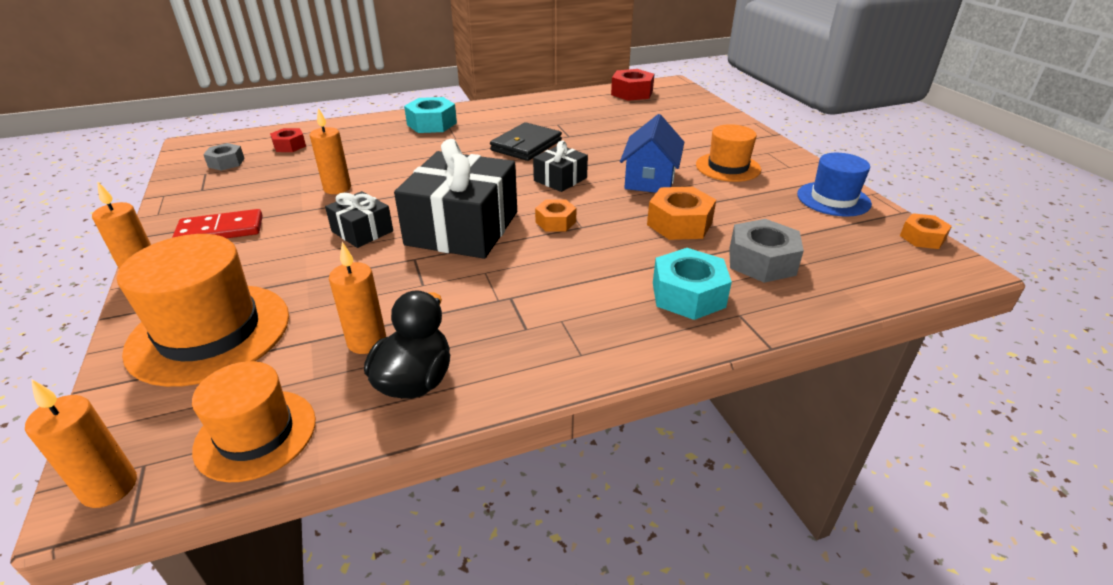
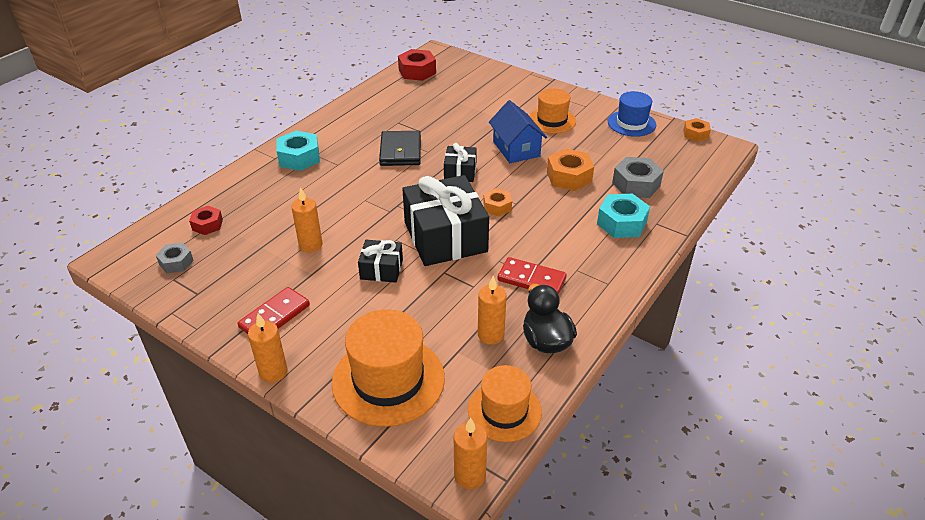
camera: 35 degrees left, 5 degrees up
none -> red domino [498,257,567,295]

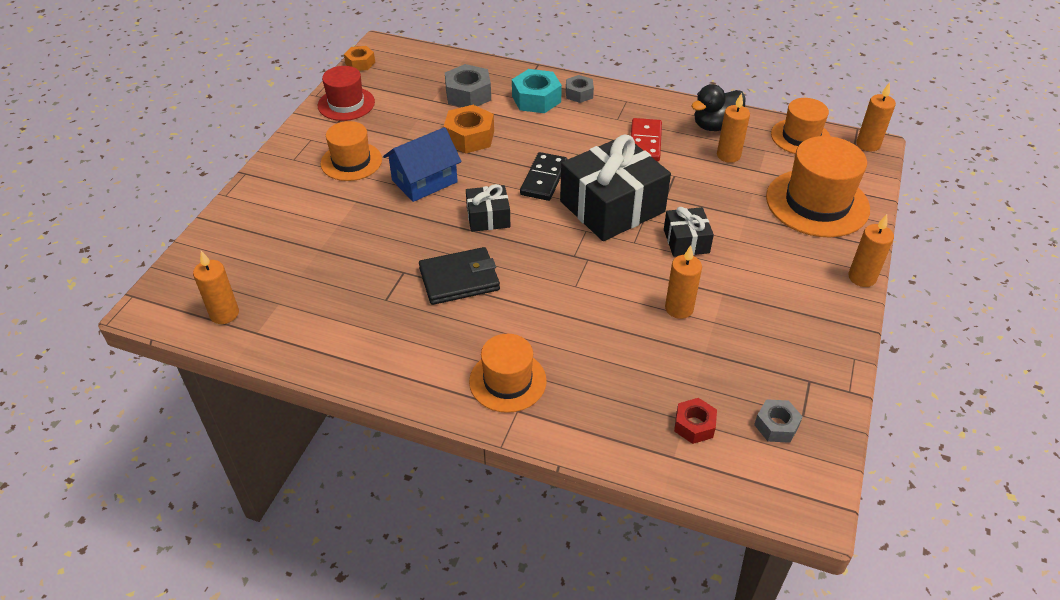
camera: 105 degrees left, 5 degrees up
red domino [238,287,310,334] -> none
turquoise nut [276,130,320,171] -> orange hat [469,334,547,413]
red nut [398,49,436,81] -> orange candle [193,251,239,324]
orange nut [483,188,512,217] -> black domino [520,152,567,201]
blue hat [608,91,656,137] -> red hat [318,66,375,121]
none -> grey nut [566,75,594,103]

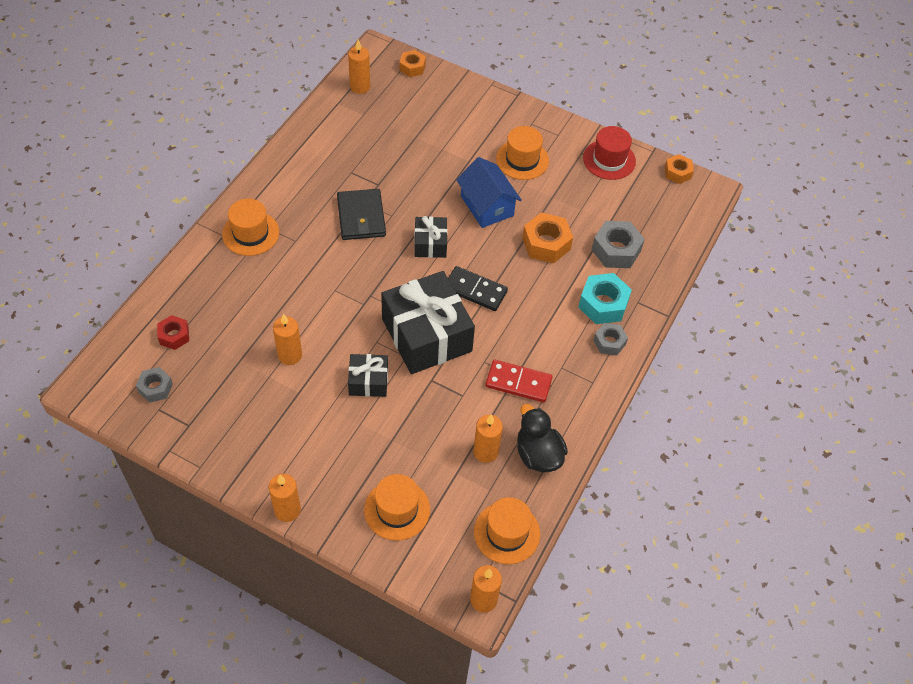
camera: 95 degrees right, 10 degrees up
orange hat [766,136,870,238] -> orange hat [364,474,430,541], size x0.63
none -> orange nut [399,50,426,77]

